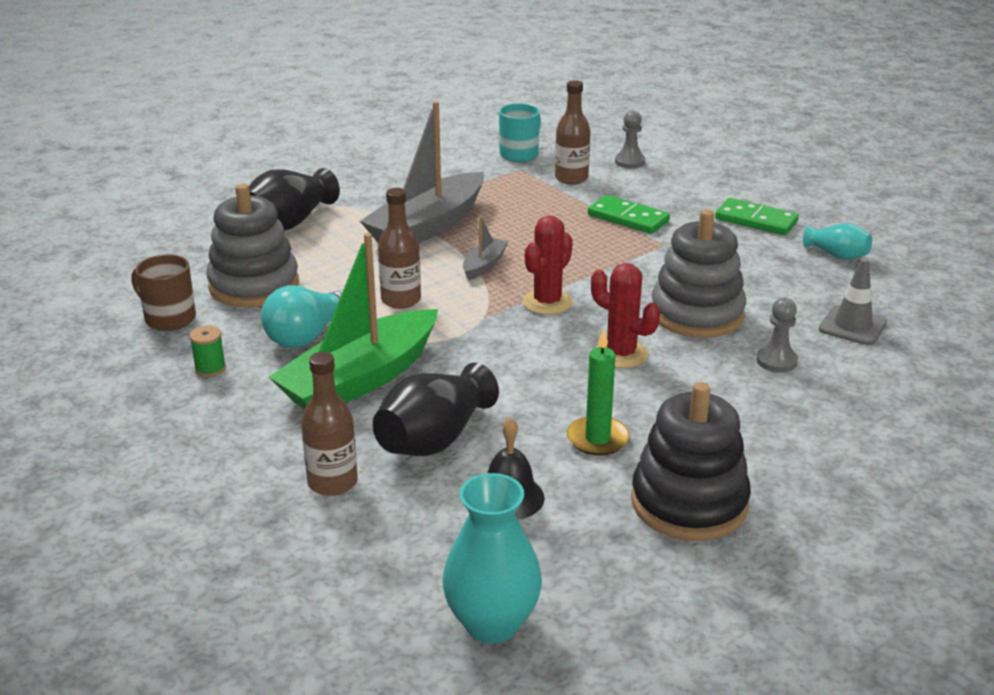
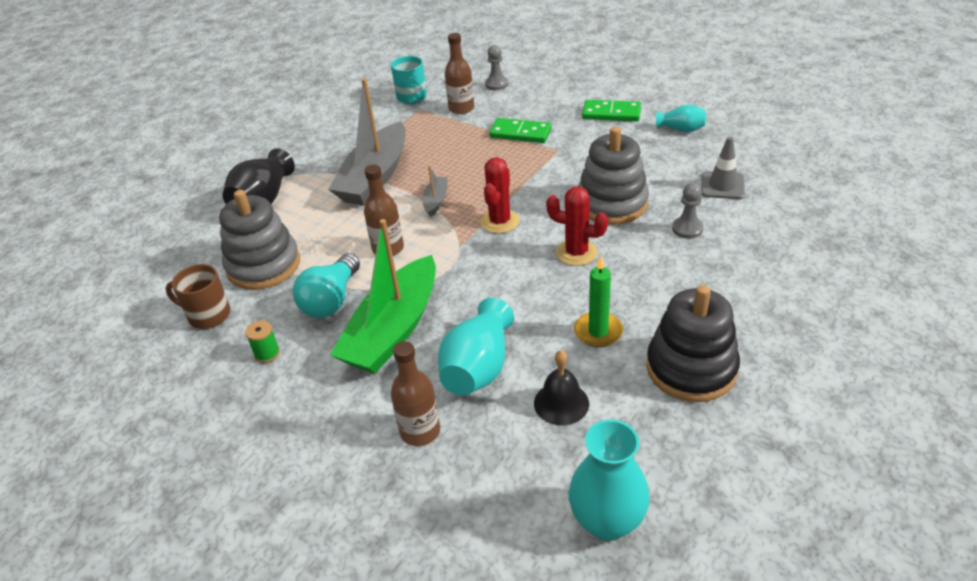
camera: 15 degrees left, 10 degrees up
black vase [372,363,499,456] -> turquoise vase [438,298,514,396]

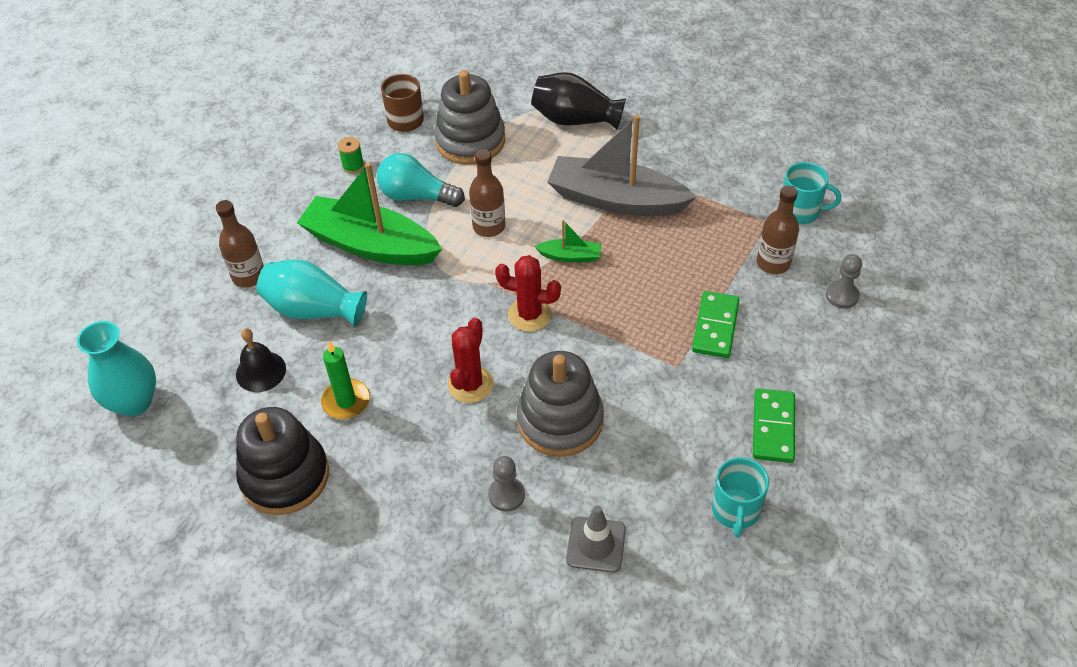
camera: 85 degrees right, 10 degrees up
grey boat [422,165,448,217] -> green boat [534,220,601,262]
turquoise vase [656,104,706,132] -> turquoise mug [712,457,769,538]

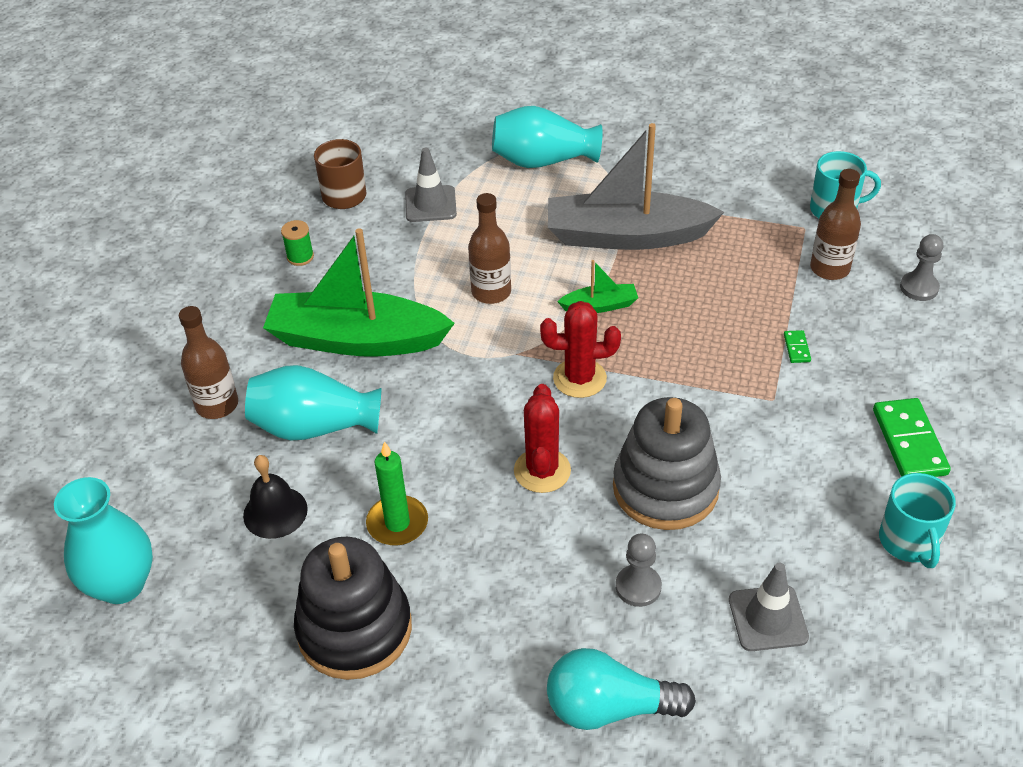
camera: 15 degrees left, 5 degrees down
turquoise light bulb [377,153,465,207] -> turquoise light bulb moved to [547,648,696,730]
grey stacking toy [434,70,505,165] -> grey traffic cone [405,148,457,222]
black vase [531,72,626,130] -> turquoise vase [492,106,603,168]
green domino [692,291,740,358] -> green domino [784,330,811,363], size x0.46

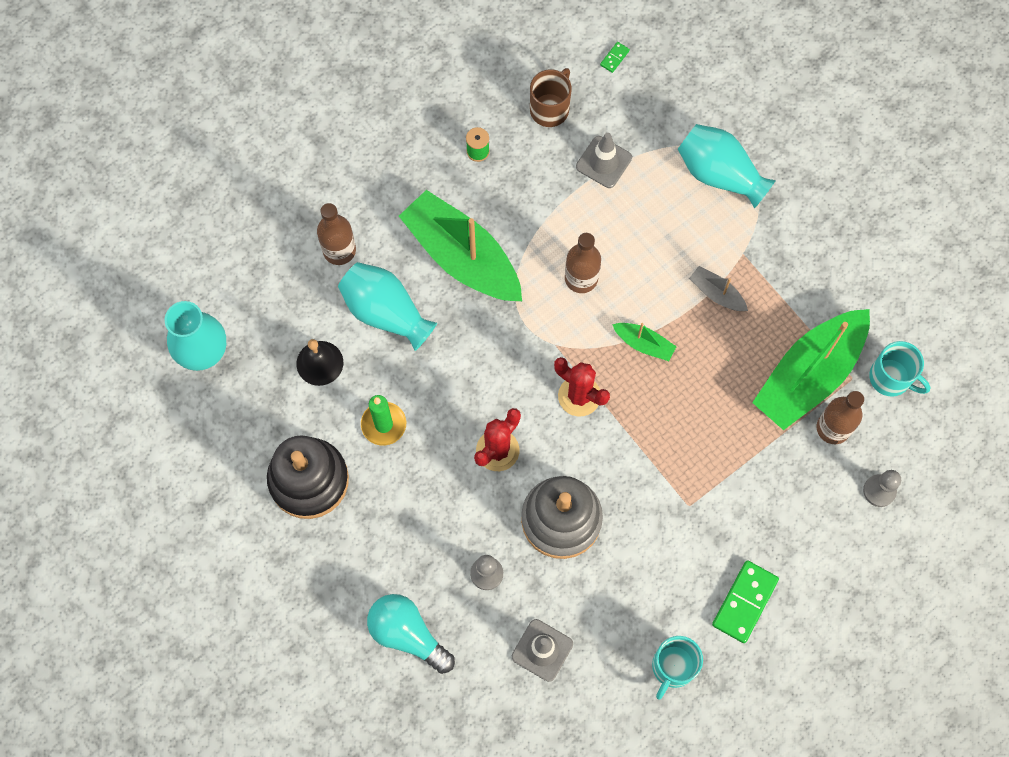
camera: 35 degrees right, 25 degrees up
grey boat [548,123,724,250] -> grey boat [689,266,748,311], size x0.44
green domino [784,330,811,363] -> green domino moved to [600,42,630,73]
none -> green boat [752,309,870,430]

